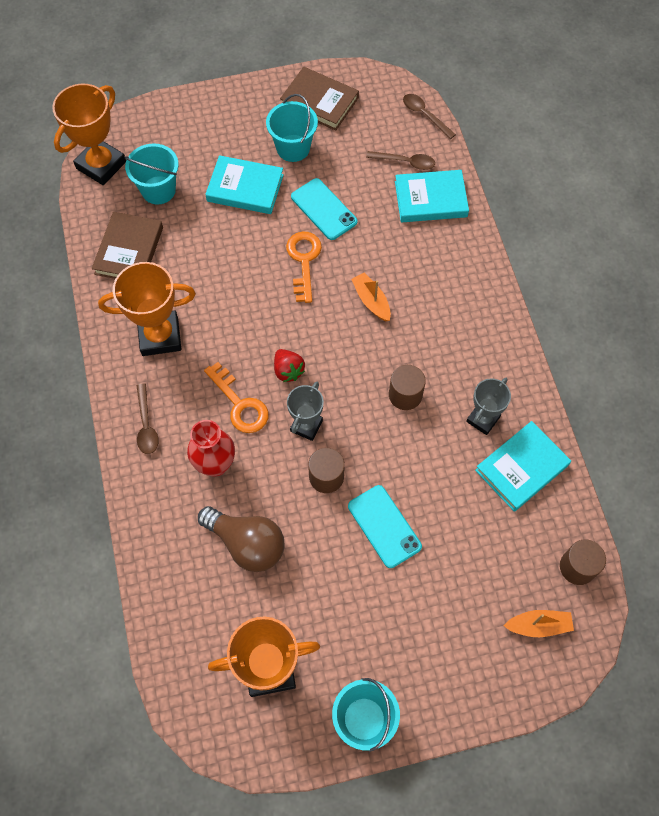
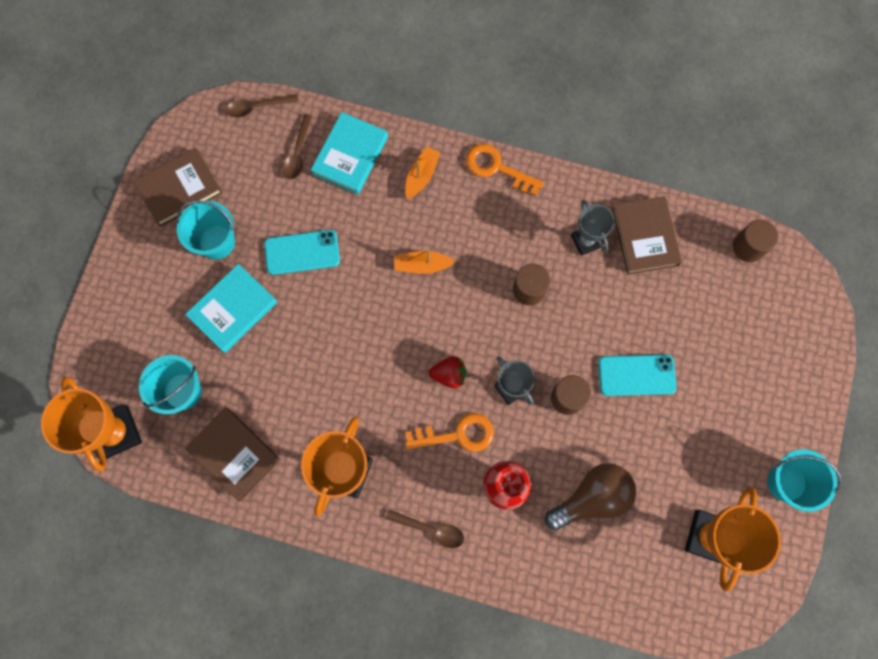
camera: 60 degrees left, 10 degrees up
orange key [286,231,322,303] -> orange key moved to [466,144,544,196]
brown spoon [366,151,435,170] -> brown spoon turned 150 degrees clockwise [283,114,312,179]
turquoise book [475,421,571,512] -> brown book [612,196,682,275]
orange boat [504,610,574,637] -> orange boat moved to [405,147,440,199]

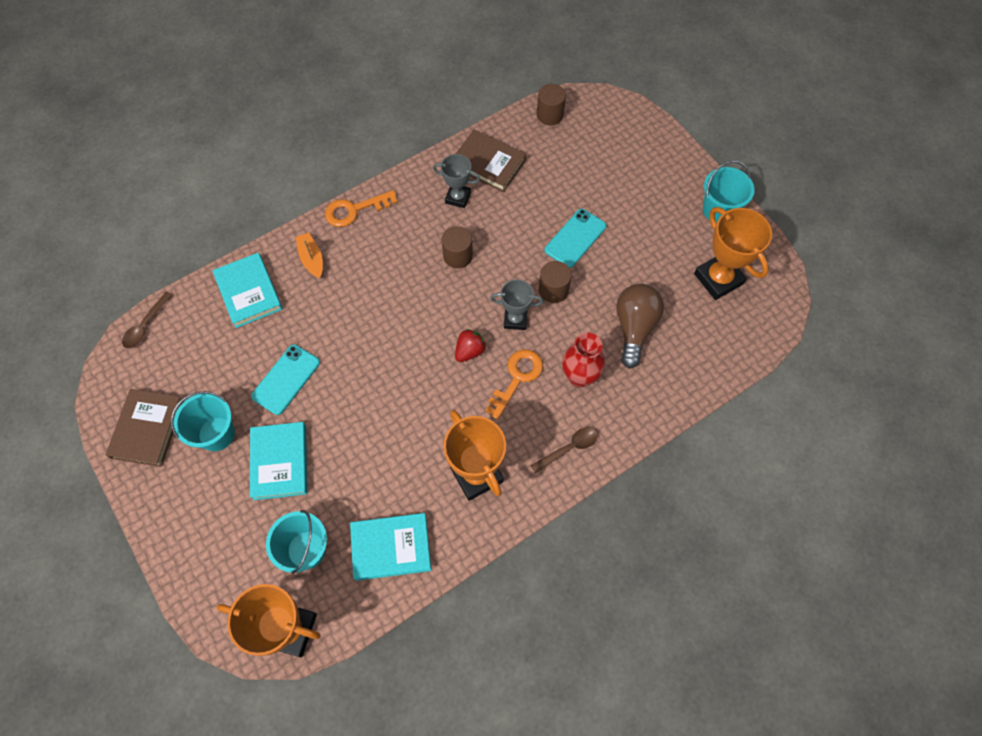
camera: 50 degrees left, 10 degrees down
brown book [185,407,280,501] -> turquoise book [350,513,431,581]
brown spoon [283,114,312,179] -> none
orange boat [395,249,455,274] -> none

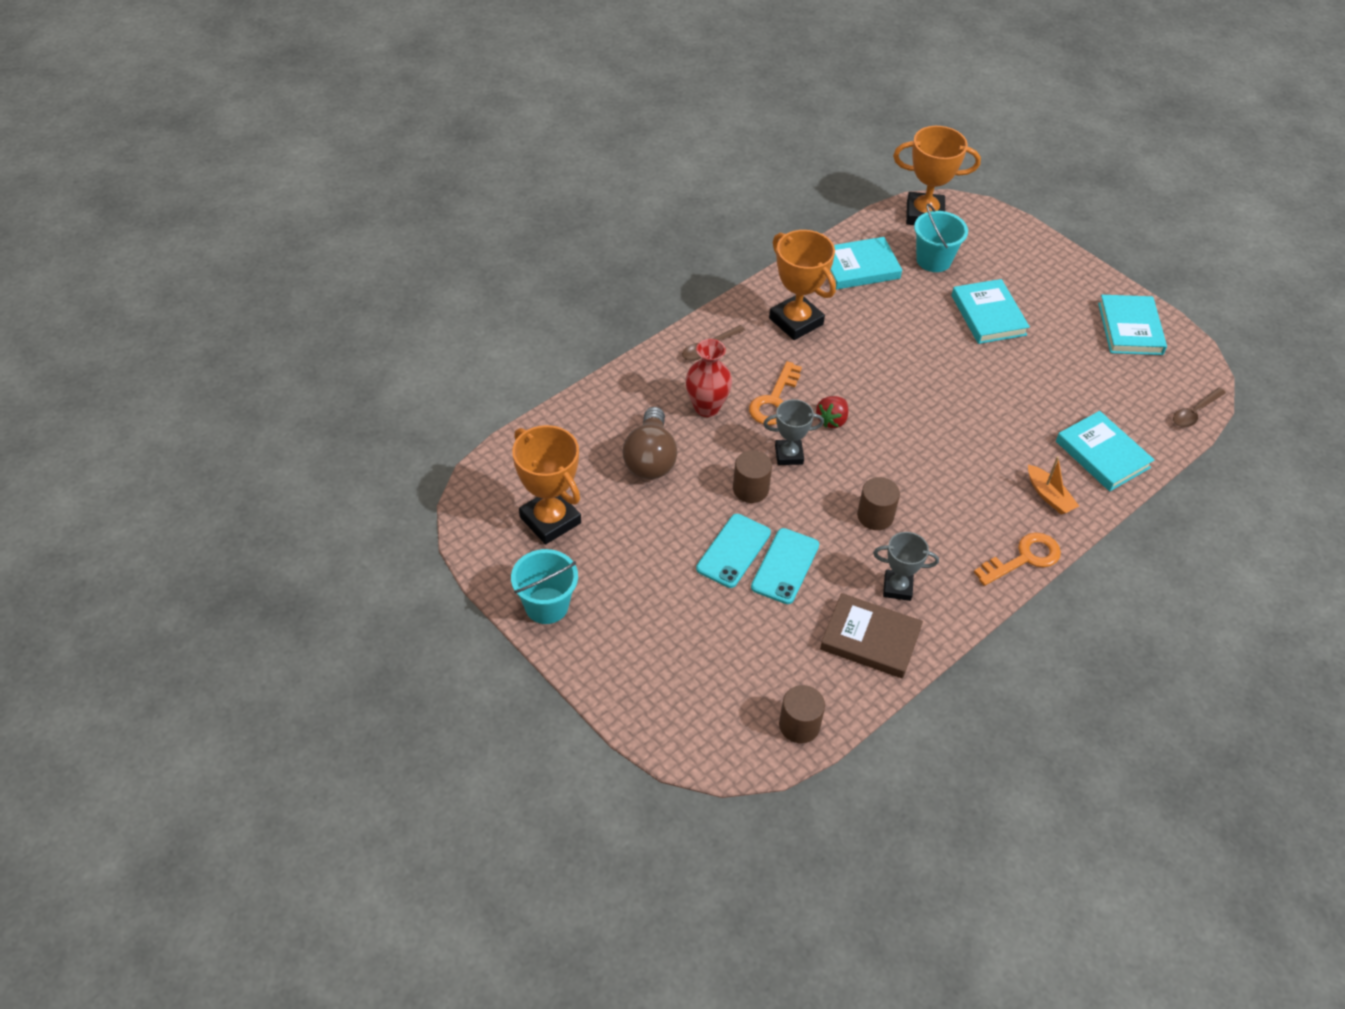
camera: 170 degrees right, 15 degrees down
brown book [106,389,184,467] -> turquoise book [1098,295,1167,355]
brown spoon [122,291,172,348] -> brown spoon turned 150 degrees counterclockwise [1173,388,1226,427]
turquoise bucket [171,391,235,451] -> none
turquoise phone [251,345,320,415] -> turquoise phone moved to [751,528,819,604]

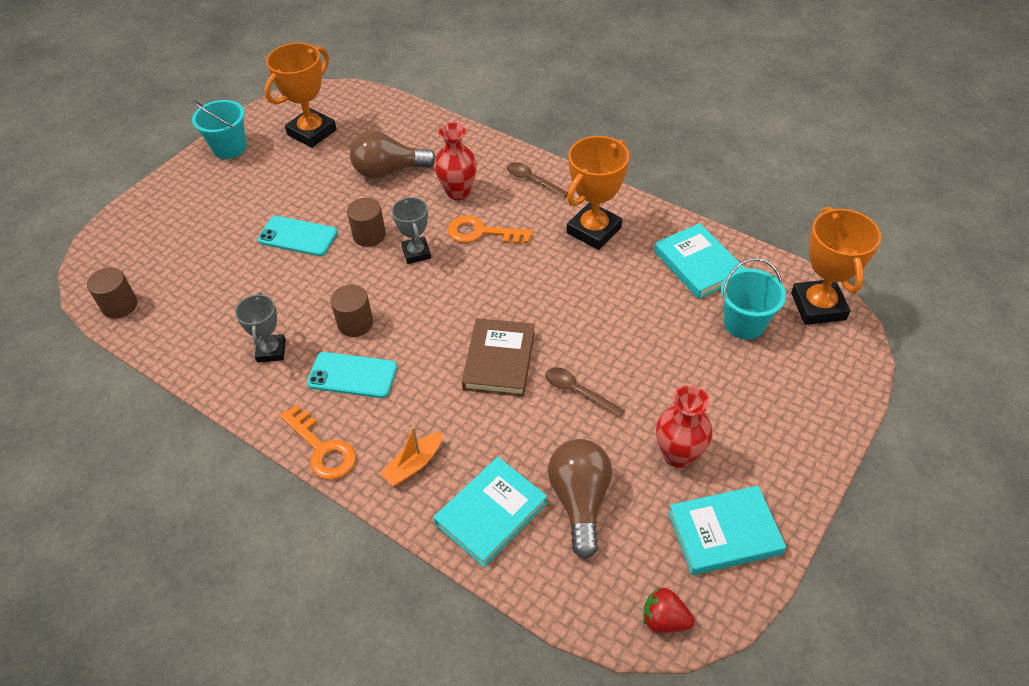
camera: 80 degrees right, 0 degrees up
turquoise phone [751,528,819,604] -> turquoise phone moved to [307,352,397,398]
red strawberry [816,396,848,428] -> red strawberry moved to [644,587,695,633]
brown book [820,593,923,679] -> brown book moved to [462,318,535,397]
turquoise book [952,279,1030,344] -> none
brown spoon [1173,388,1226,427] -> brown spoon moved to [546,367,625,418]
none -> brown light bulb [548,439,612,559]
none -> red vase [656,386,712,468]

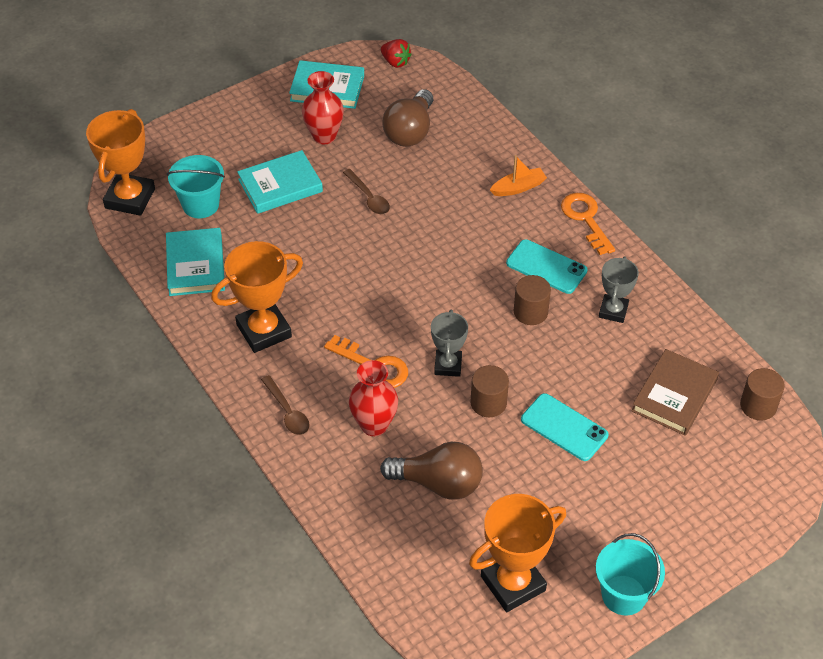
camera: 160 degrees left, 0 degrees up
turquoise book [434,457,547,567] -> turquoise book moved to [237,150,323,214]
brown book [462,318,535,397] -> brown book moved to [631,349,719,436]

